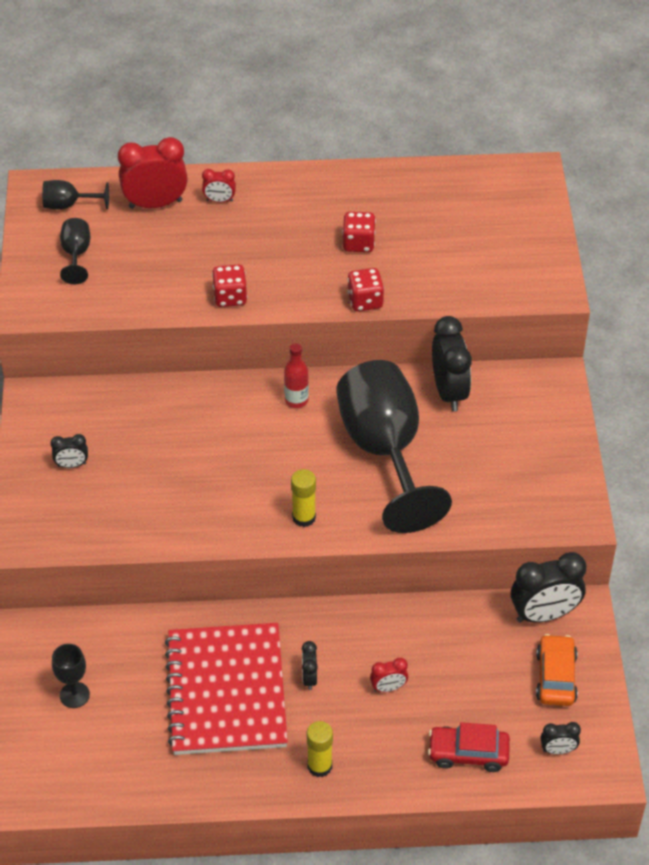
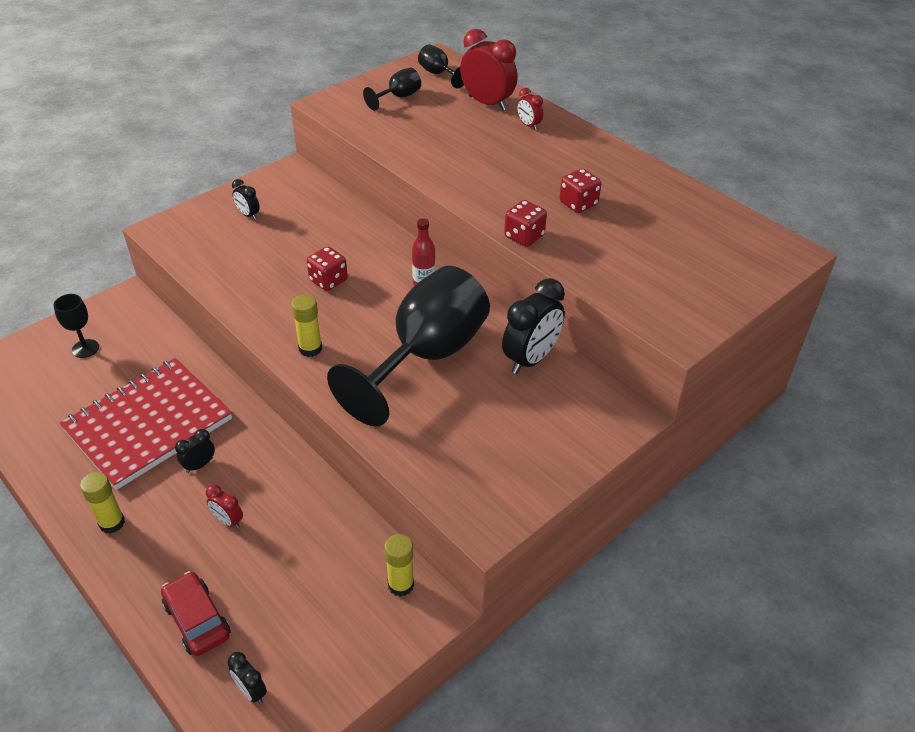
camera: 50 degrees right, 5 degrees down
red dice [212,265,247,307] -> red dice moved to [307,246,348,291]
black clock [511,552,586,623] -> yellow glue stick [384,534,414,597]
orange car [536,634,578,706] -> none

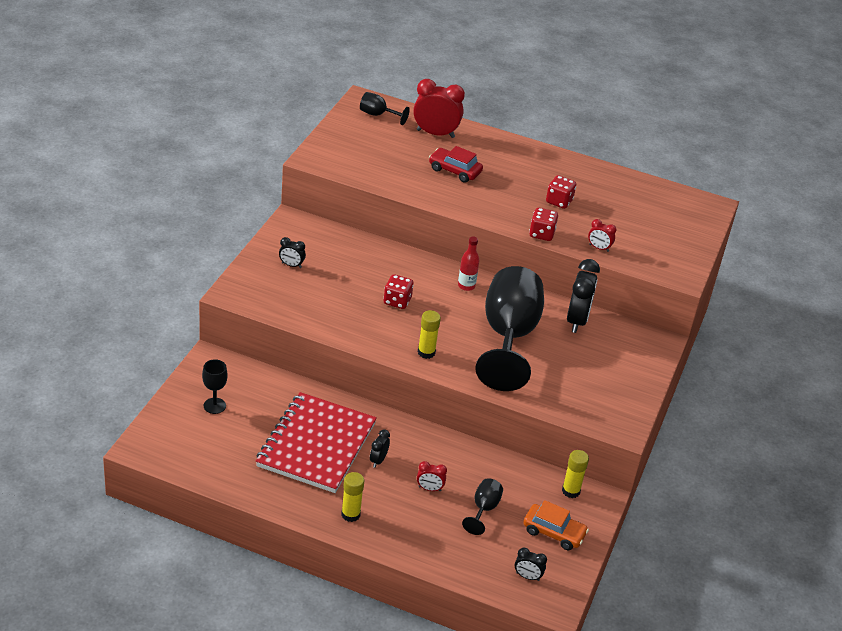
camera: 30 degrees left, 5 degrees down
red car [161,571,231,656] -> red car moved to [429,146,483,183]
black goblet [363,67,421,111] -> black goblet moved to [462,478,503,535]
red clock [517,88,543,130] -> red clock moved to [588,219,616,252]
none -> orange car [523,500,589,550]

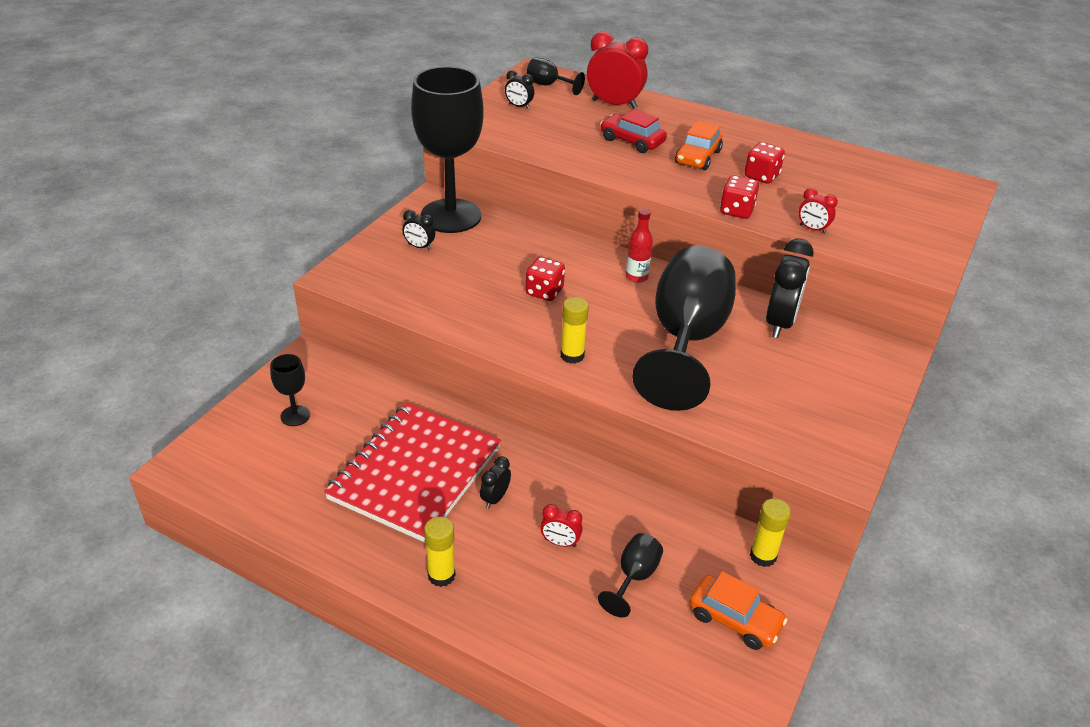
camera: 10 degrees right, 0 degrees up
black clock [515,548,547,581] -> black clock moved to [505,70,534,109]
none -> black goblet [411,66,484,233]
none -> orange car [675,121,723,170]

